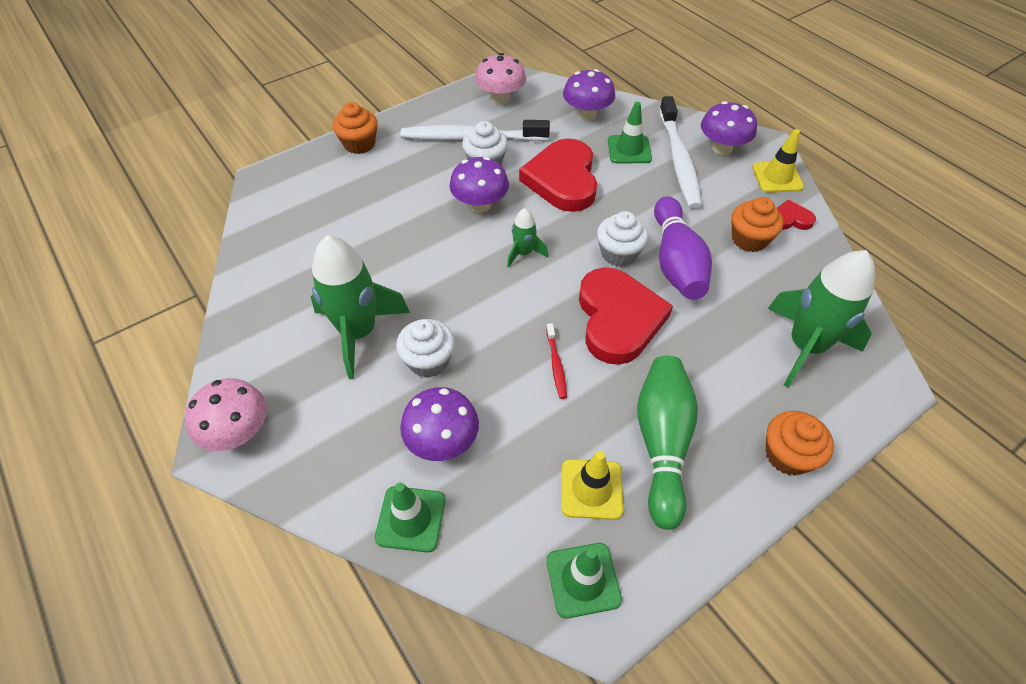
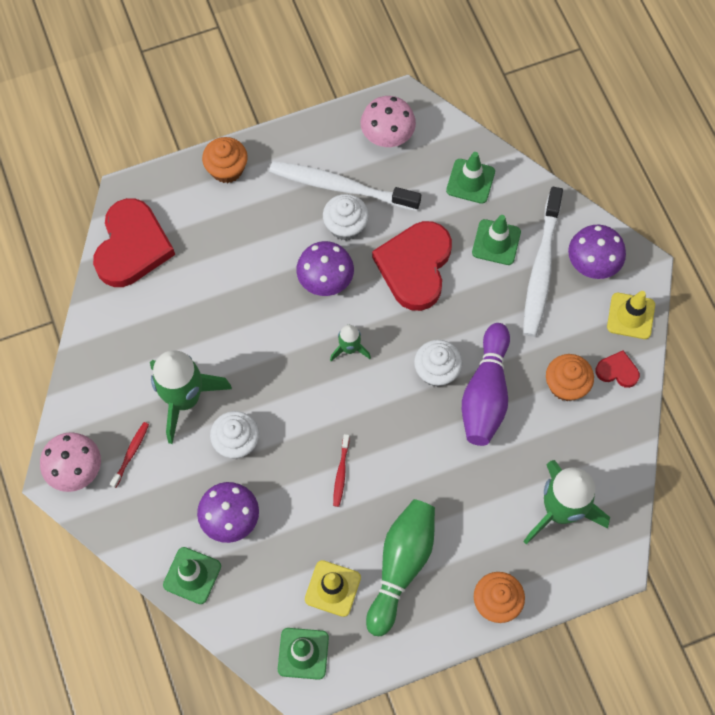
camera: 15 degrees right, 15 degrees up
purple mushroom [563,69,615,121] -> green traffic cone [446,152,495,204]
red heart [579,267,673,365] -> red heart moved to [93,198,175,287]
none -> red toothbrush [110,422,149,488]

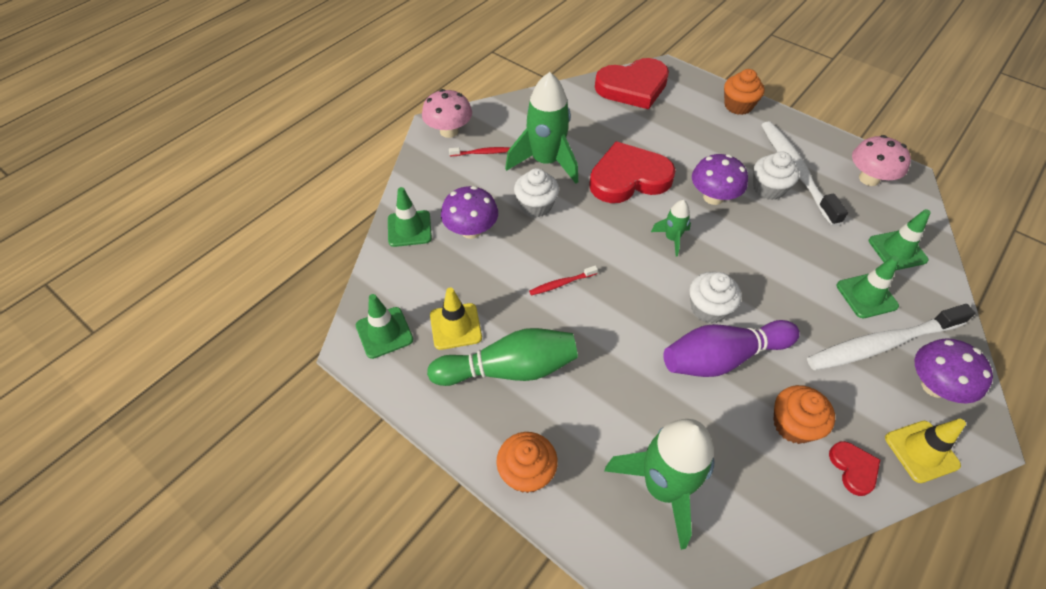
camera: 60 degrees right, 15 degrees down
red heart [372,221,452,311] -> red heart moved to [589,141,676,203]

